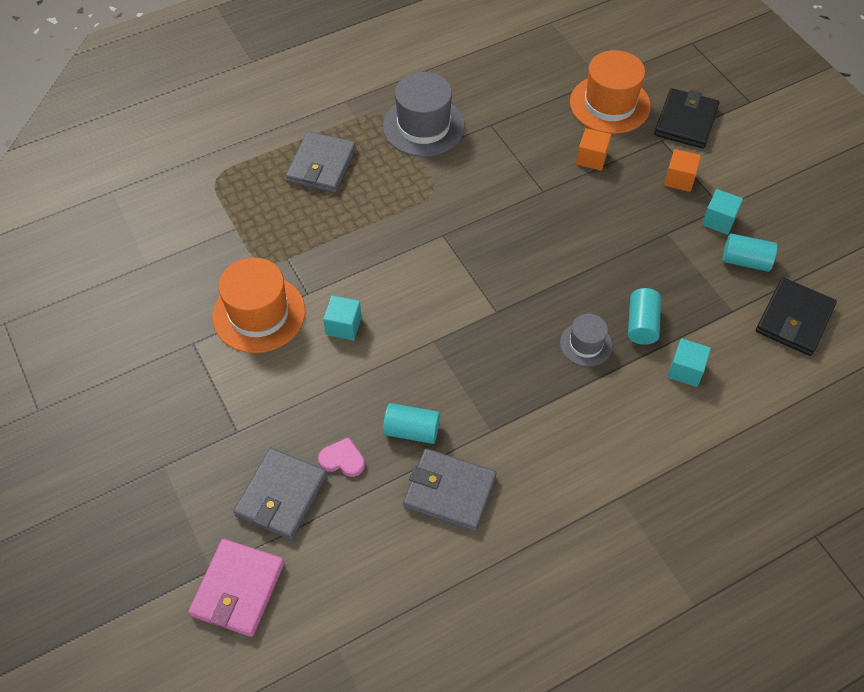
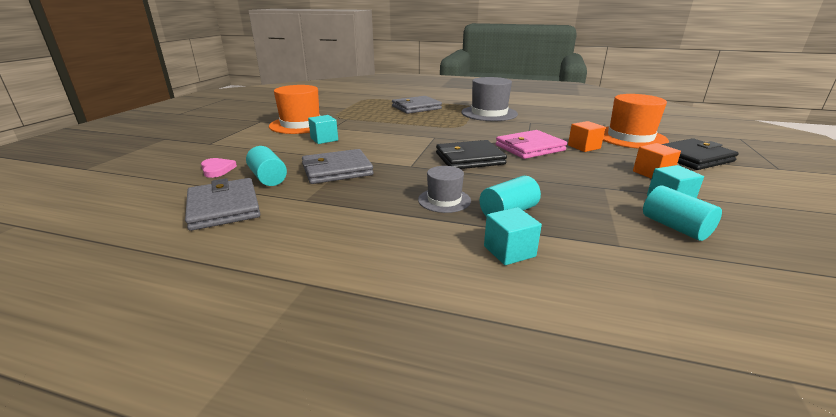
camera: 45 degrees right, 30 degrees down
pink wallet [188,539,284,637] -> pink wallet moved to [496,130,567,159]
grey wallet [233,448,327,540] -> grey wallet moved to [302,149,374,184]
black wallet [756,278,837,356] -> black wallet moved to [436,140,507,169]

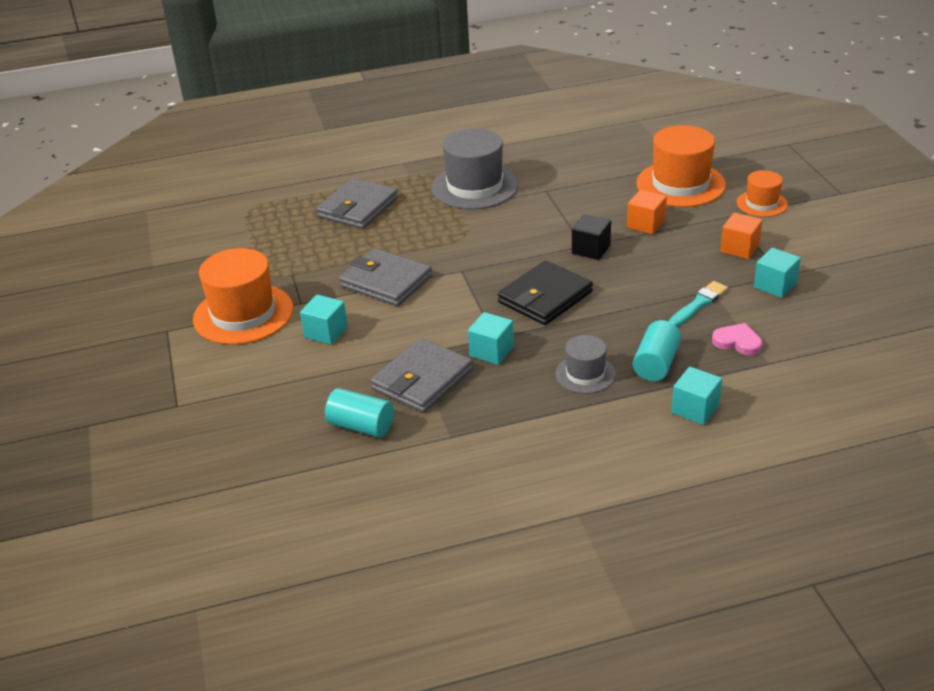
camera: 30 degrees left, 10 degrees up
grey wallet [185,178,260,231] -> grey wallet moved to [339,248,432,306]
pink heart [201,158,237,178] -> pink heart moved to [712,323,763,355]
pink wallet [496,130,567,159] -> black cube [572,214,611,260]
turquoise cylinder [643,186,722,241] -> none
black wallet [662,138,739,170] -> orange hat [737,170,788,217]
none -> turquoise cube [468,312,514,365]
none -> turquoise brush [669,281,728,327]

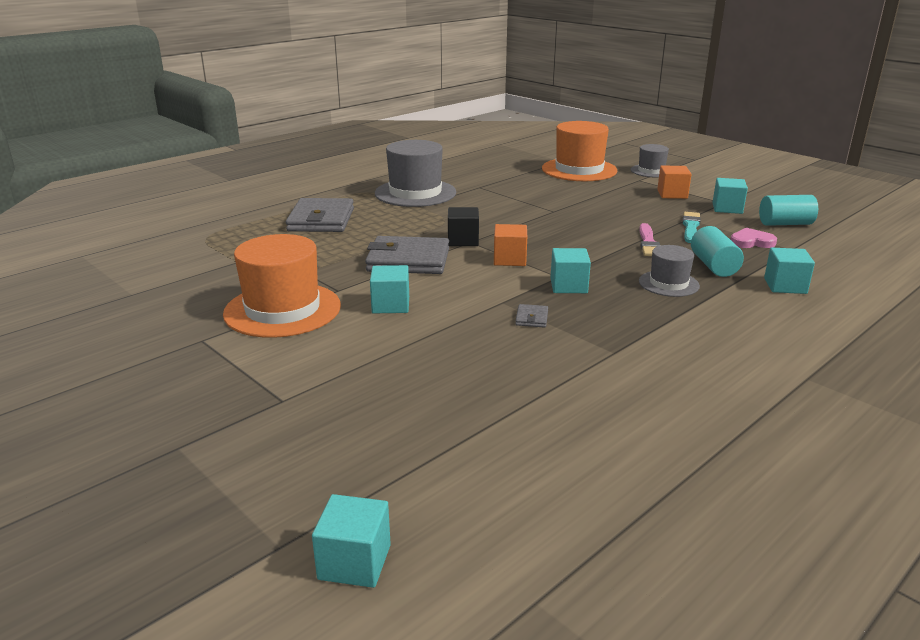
camera: 30 degrees left, 10 degrees down
turquoise cylinder [325,388,394,438] -> turquoise cylinder moved to [759,195,818,226]
grey wallet [370,338,473,413] -> grey wallet [515,304,548,328], size x0.41
black wallet [498,260,593,325] -> none
black cube [572,214,611,260] -> black cube moved to [448,207,479,246]
orange cube [627,190,667,234] -> orange cube moved to [494,224,527,266]
orange hat [737,170,788,217] -> grey hat [631,144,669,177]
none -> turquoise cube [312,494,391,588]
none -> pink brush [639,223,660,256]

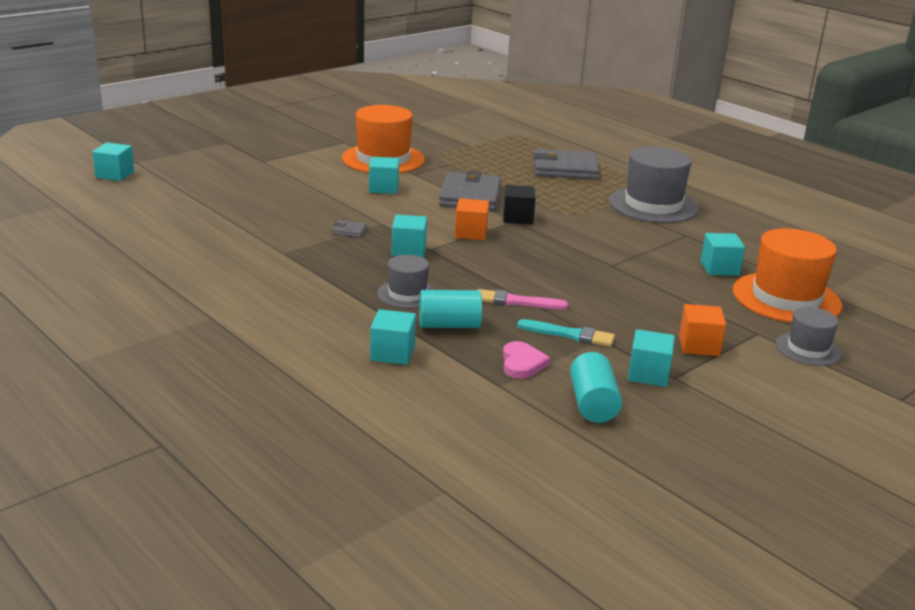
camera: 90 degrees right, 0 degrees up
none -> turquoise cube [700,233,745,276]

